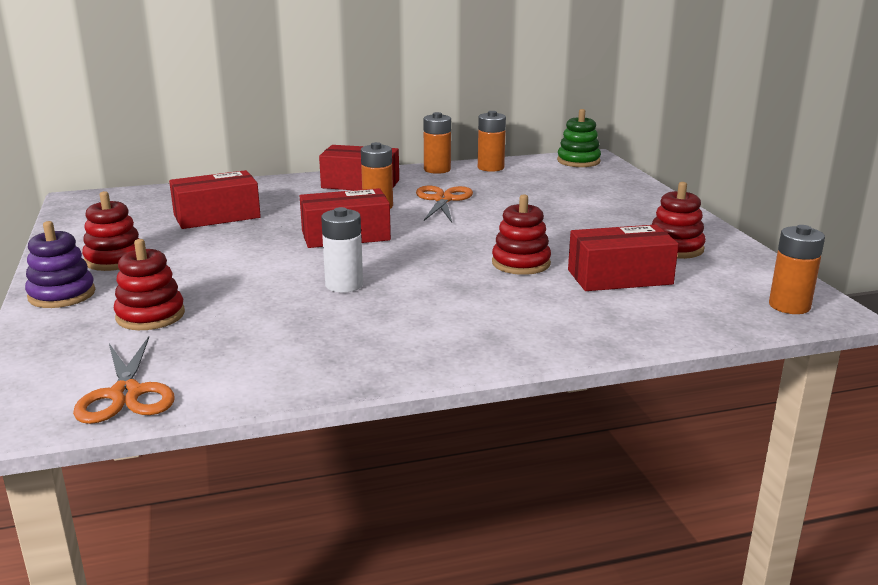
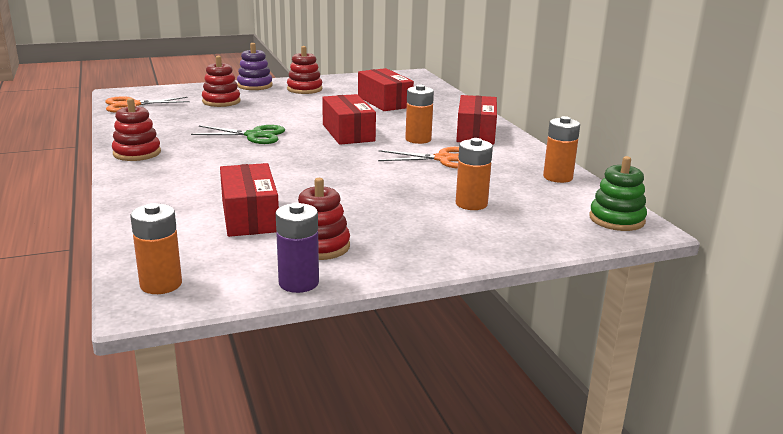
camera: 85 degrees right, 0 degrees up
white battery [321,207,363,293] -> green scissors [191,125,285,144]
orange battery [423,112,451,174] -> orange battery moved to [456,138,493,210]
red stacking toy [492,194,551,275] -> red stacking toy moved to [112,98,161,161]
none -> purple battery [276,203,319,293]

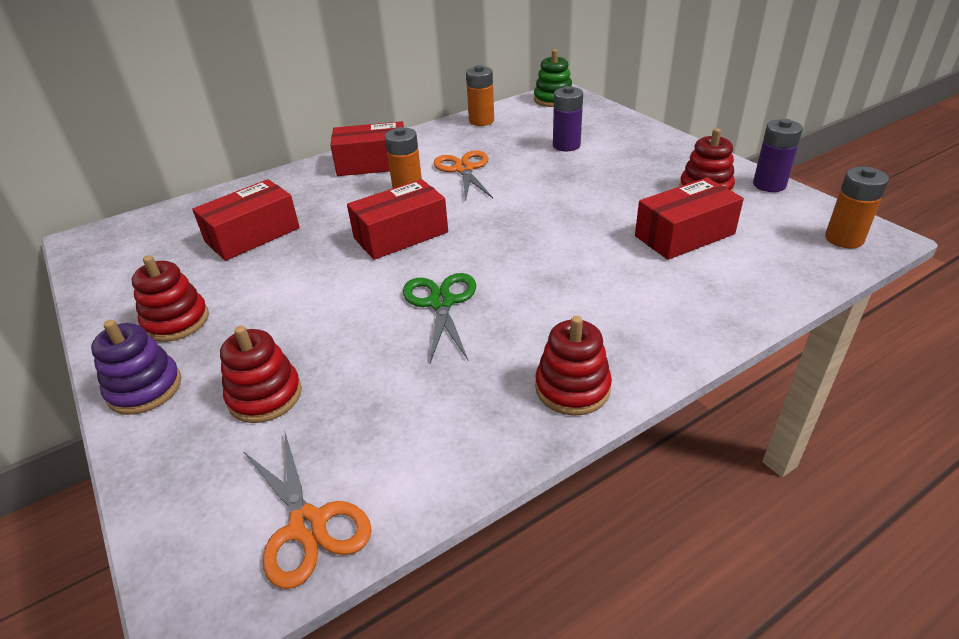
camera: 100 degrees left, 15 degrees up
orange battery [456,138,493,210] -> purple battery [553,86,583,151]

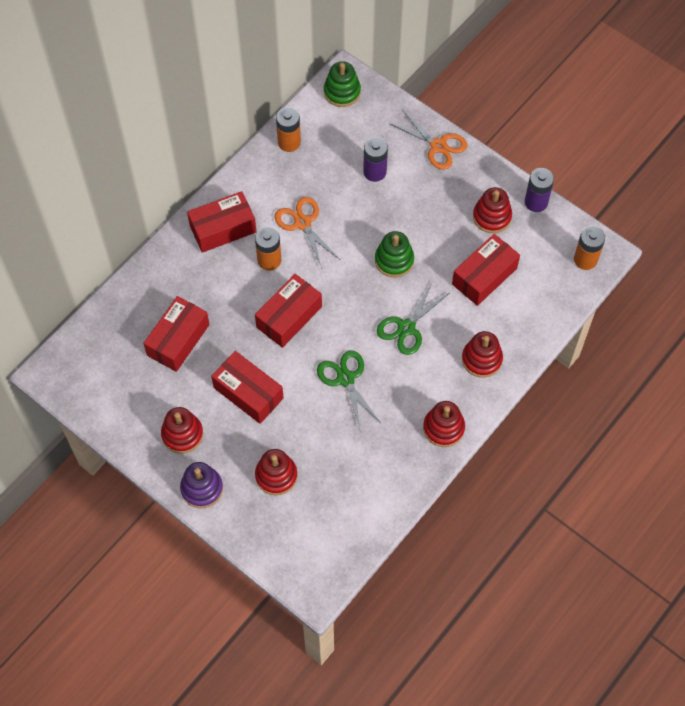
camera: 20 degrees left, 25 degrees up
orange scissors [243,433,372,589] -> orange scissors moved to [391,110,467,169]
none -> red box [211,351,284,424]
none -> green stacking toy [375,231,414,277]
none -> green scissors [377,283,449,355]
none -> red stacking toy [462,331,503,378]

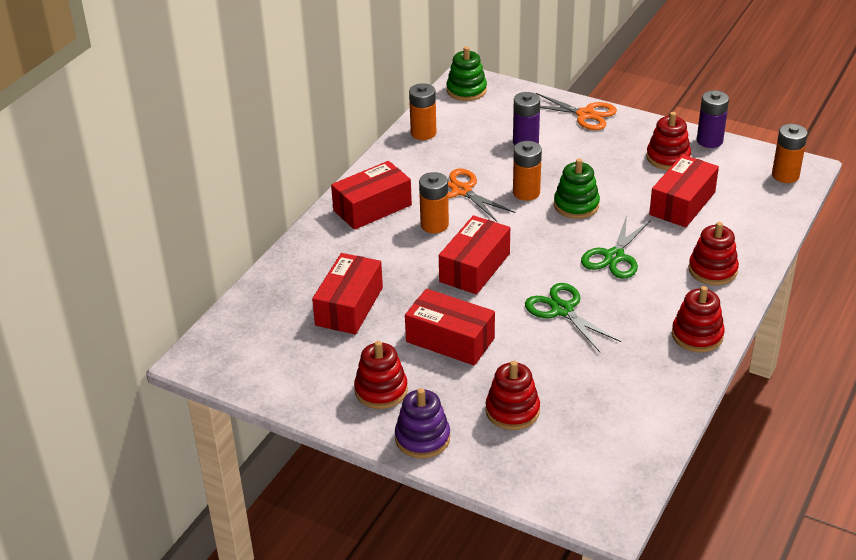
camera: 10 degrees left, 25 degrees down
none -> orange battery [513,141,542,201]

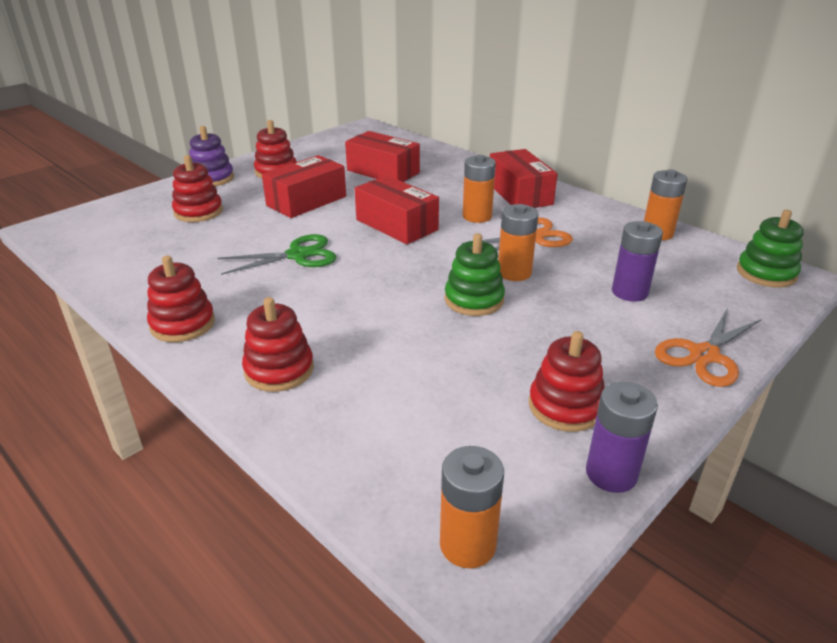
camera: 105 degrees right, 5 degrees down
green scissors [581,215,651,279] -> none
red box [649,154,719,227] -> none

